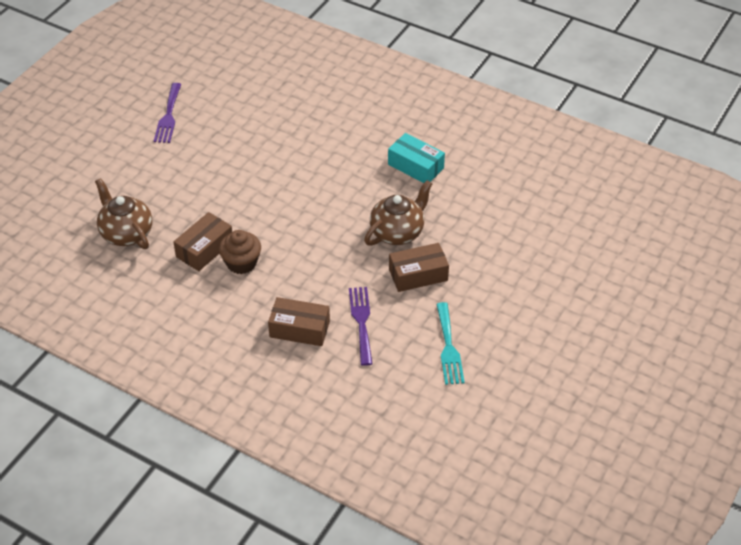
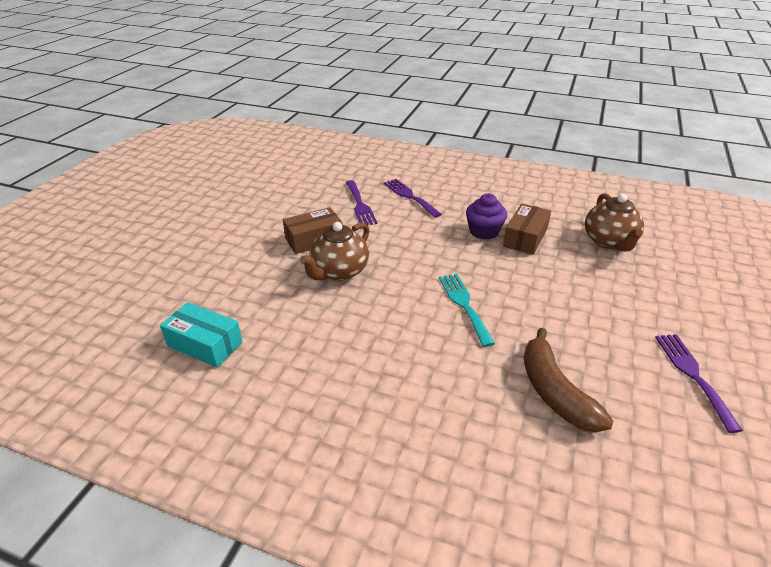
camera: 170 degrees right, 10 degrees down
brown teapot [95,178,152,249] -> brown teapot turned 45 degrees clockwise [585,193,644,251]
brown cupcake [219,230,261,274] -> purple cupcake [466,193,507,240]
brown box [268,297,330,346] -> purple fork [384,179,442,218]
turquoise box [388,133,445,183] -> turquoise box moved to [160,302,243,368]
turquoise fork [436,302,465,385] -> turquoise fork moved to [439,274,495,347]
none -> brown banana [524,328,613,433]

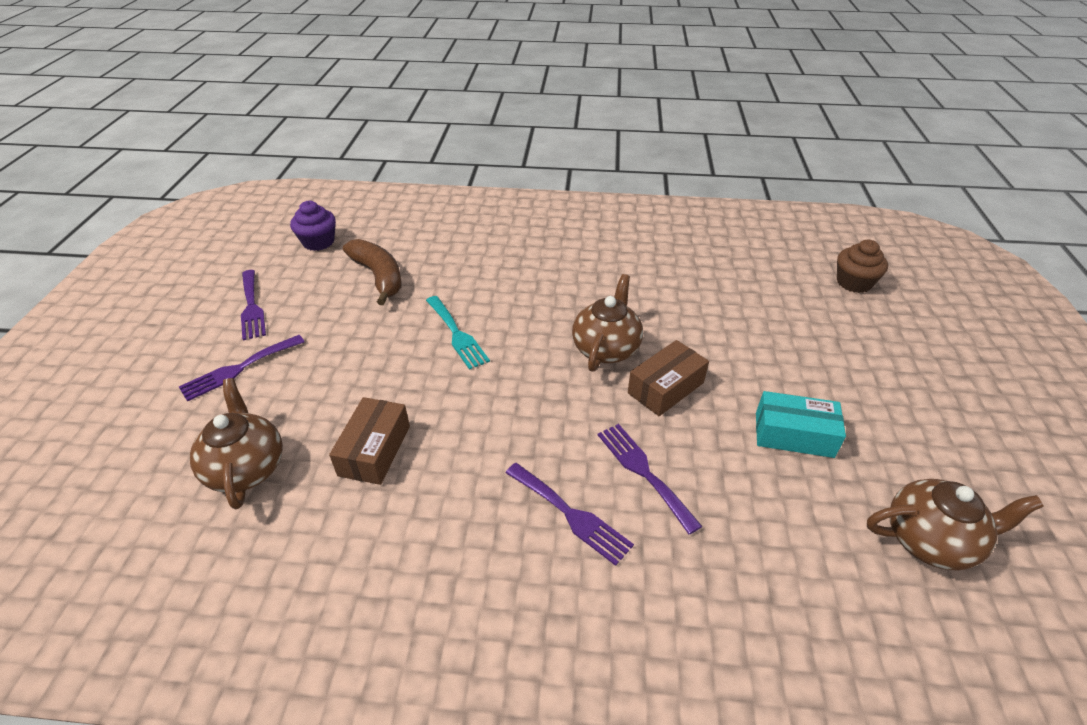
camera: 165 degrees right, 5 degrees up
turquoise box [160,302,243,368] -> turquoise box moved to [756,391,846,458]
purple cupcake [466,193,507,240] -> purple cupcake moved to [290,201,336,251]
none -> purple fork [179,335,304,402]
none -> brown cupcake [837,240,888,293]
none -> brown teapot [867,479,1044,571]

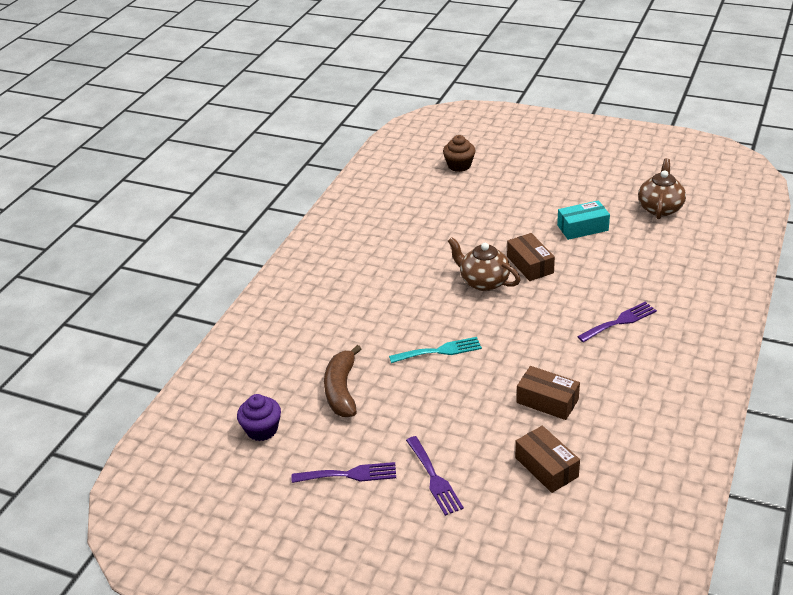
camera: 70 degrees left, 5 degrees down
brown teapot [190,378,283,510] -> brown box [515,426,580,493]
brown banana [343,239,402,305] -> brown banana turned 75 degrees counterclockwise [324,345,361,417]
purple fork [598,424,702,535] -> none
turquoise box [756,391,846,458] -> turquoise box turned 45 degrees clockwise [557,200,610,240]

